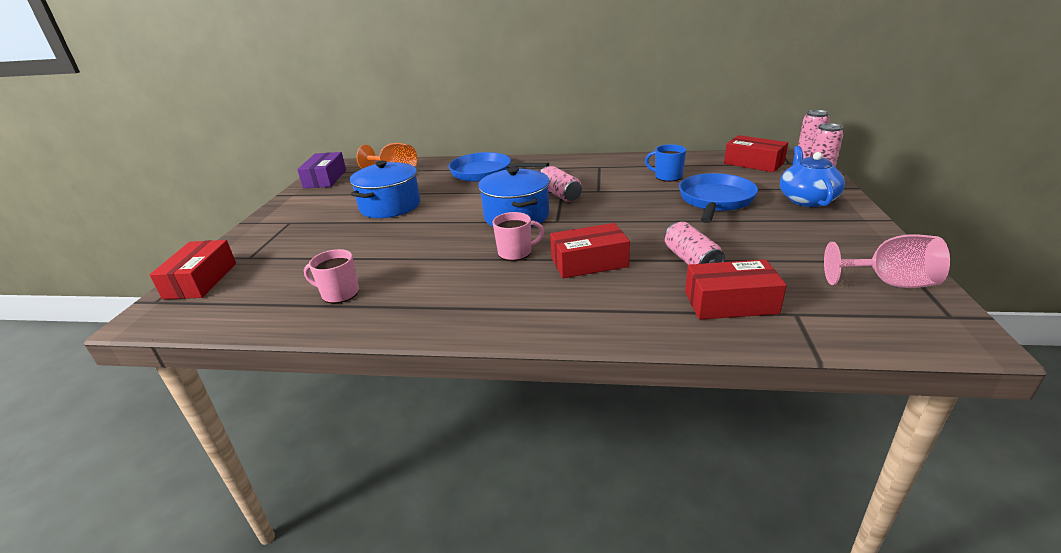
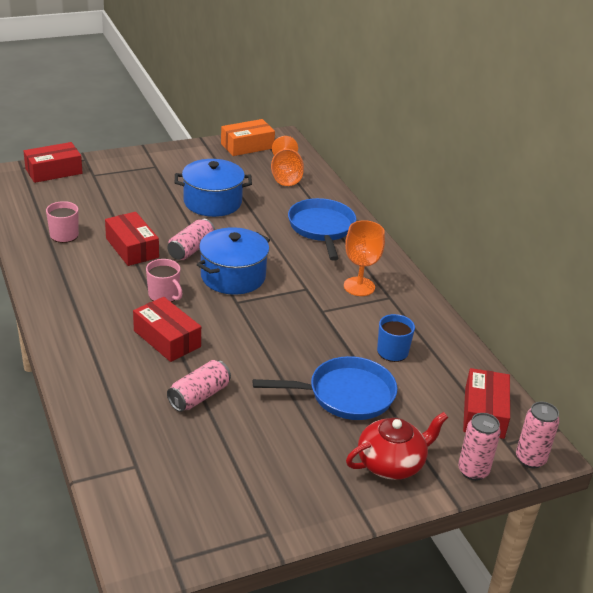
camera: 55 degrees right, 5 degrees up
purple box [297,152,346,188] -> orange box [221,119,275,156]
pink can [540,166,582,202] -> pink can moved to [167,219,215,260]
red box [685,259,787,320] -> red box moved to [105,212,159,266]
blue teapot [780,146,845,207] -> red teapot [346,412,448,480]
pink goblet [824,234,950,288] -> none
none -> orange goblet [344,220,385,296]

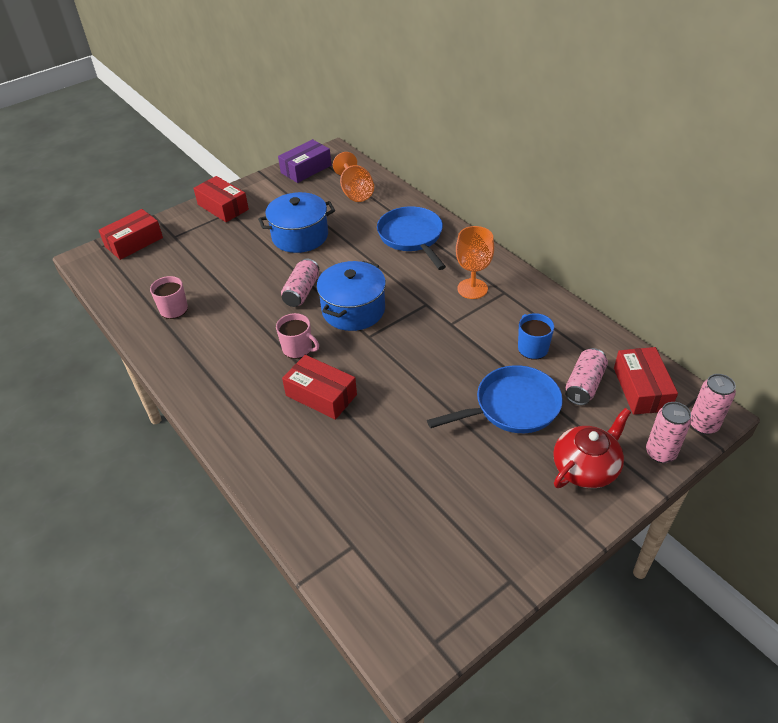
camera: 10 degrees left, 10 degrees up
red box [105,212,159,266] -> red box moved to [193,176,249,222]
pink can [167,360,231,412] -> pink can moved to [565,348,608,405]
orange box [221,119,275,156] -> purple box [278,139,331,183]

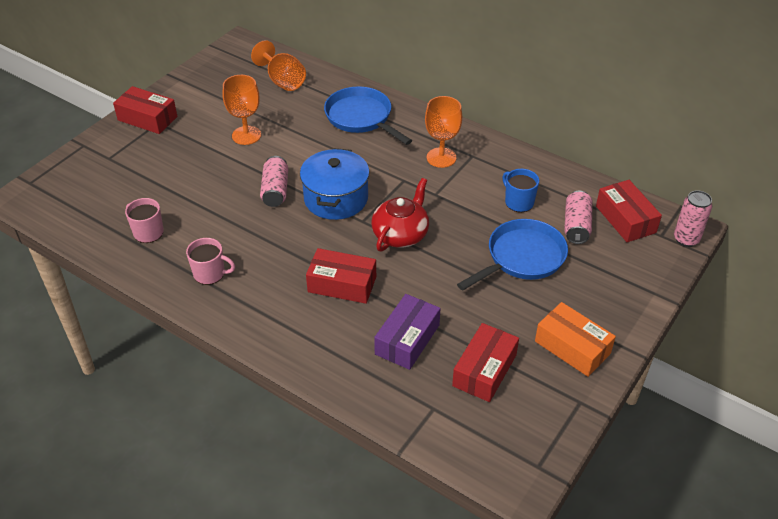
camera: 20 degrees left, 0 degrees up
red box [99,209,163,260] -> red box moved to [452,323,519,402]
blue pot [258,192,335,253] -> orange goblet [223,75,261,145]
pink mug [276,313,319,359] -> pink mug moved to [186,238,235,285]
purple box [278,139,331,183] -> purple box moved to [374,294,441,370]
red teapot [553,408,631,488] -> red teapot moved to [372,178,429,252]
pink can [646,402,691,463] -> none
none -> orange box [535,302,616,377]

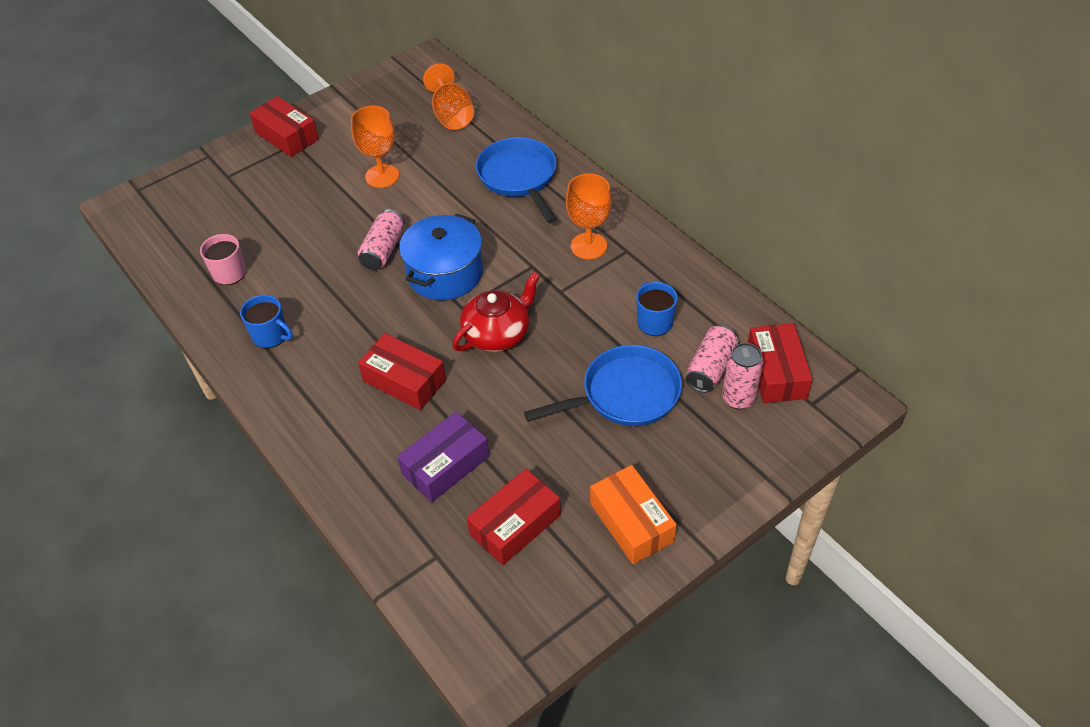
camera: 20 degrees right, 5 degrees up
pink mug [186,238,235,285] -> blue mug [240,295,293,348]
pink can [674,190,712,247] -> pink can moved to [722,343,763,409]

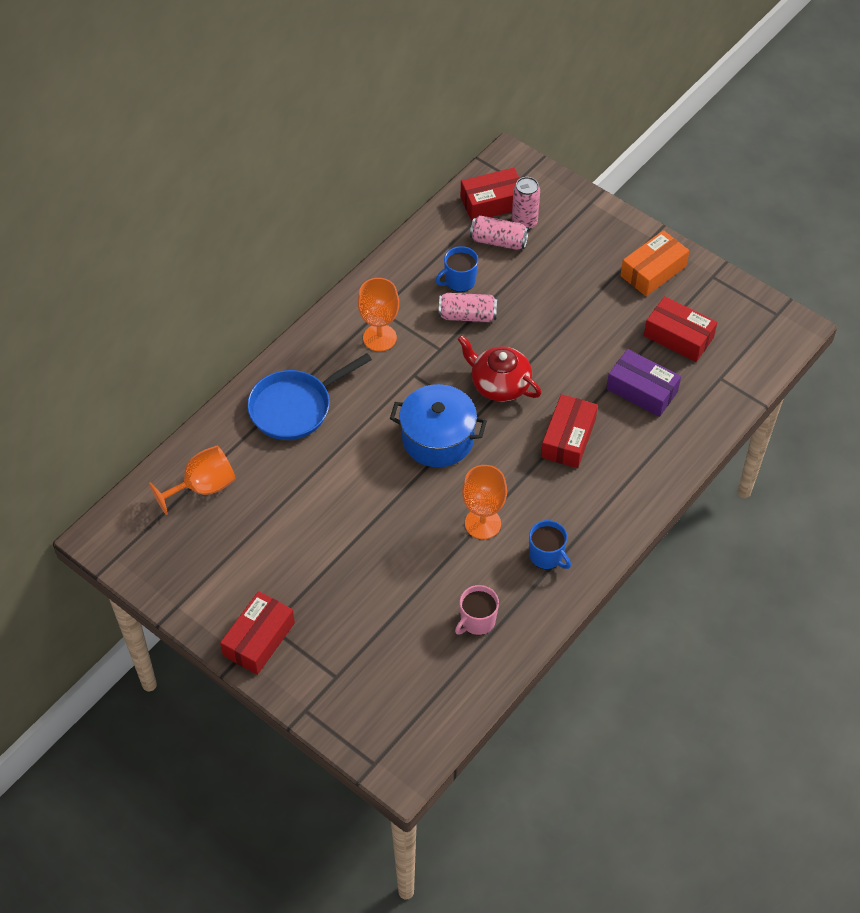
camera: 105 degrees left, 5 degrees up
blue mug [240,295,293,348] -> blue mug turned 120 degrees clockwise [529,520,571,569]
orange goblet [351,106,399,188] -> orange goblet moved to [462,465,507,539]
pink can [358,209,404,270] -> pink can moved to [439,293,497,322]
blue pan [524,345,682,426] -> none

